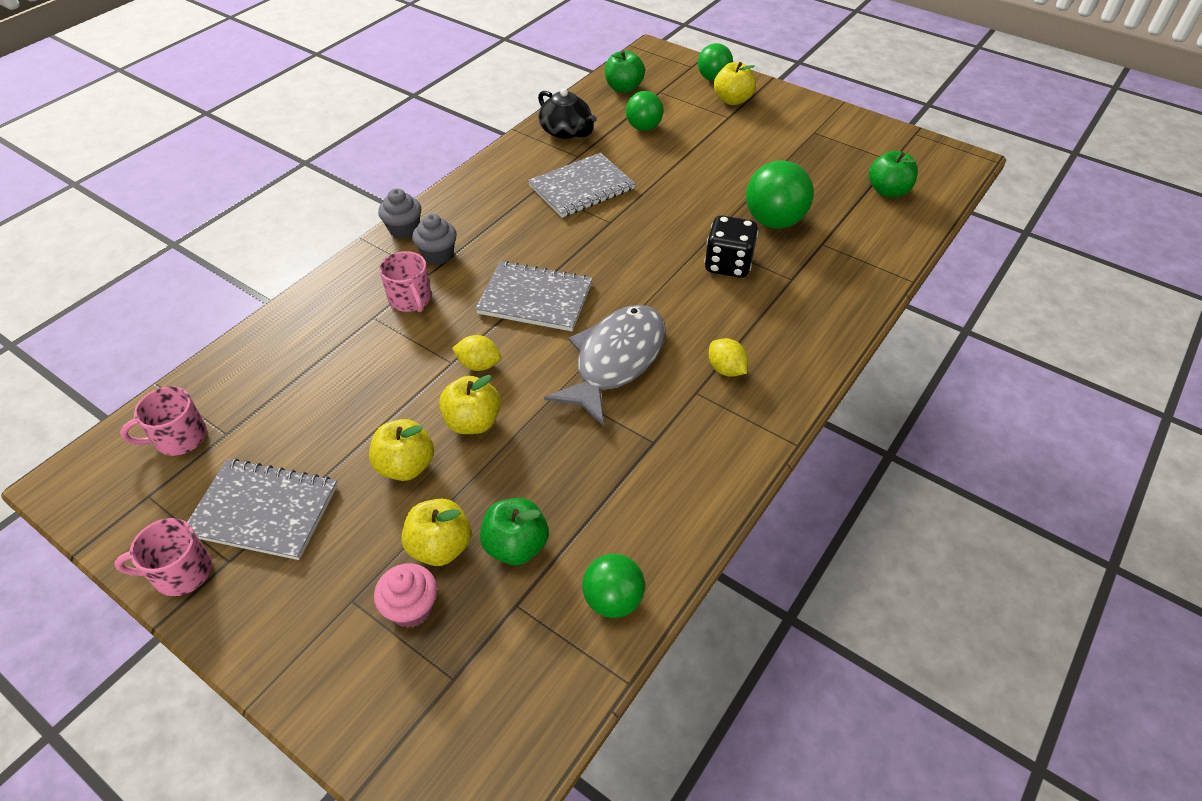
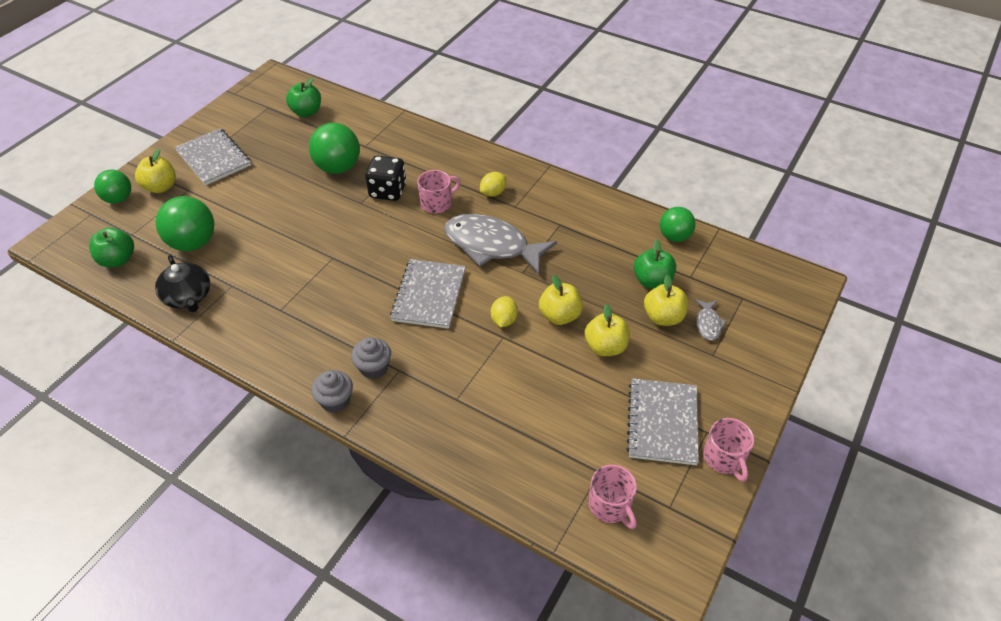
camera: 95 degrees left, 0 degrees up
pink cupcake [374,563,437,628] -> grey fish [696,299,727,341]
pink mug [379,251,432,312] -> pink mug moved to [417,170,461,214]
grey notebook [528,153,636,218] -> grey notebook moved to [175,128,251,185]
black teapot [538,88,597,139] -> black teapot turned 105 degrees clockwise [155,255,210,312]
green ball [626,91,663,131] -> green ball [156,196,214,251], size x1.54

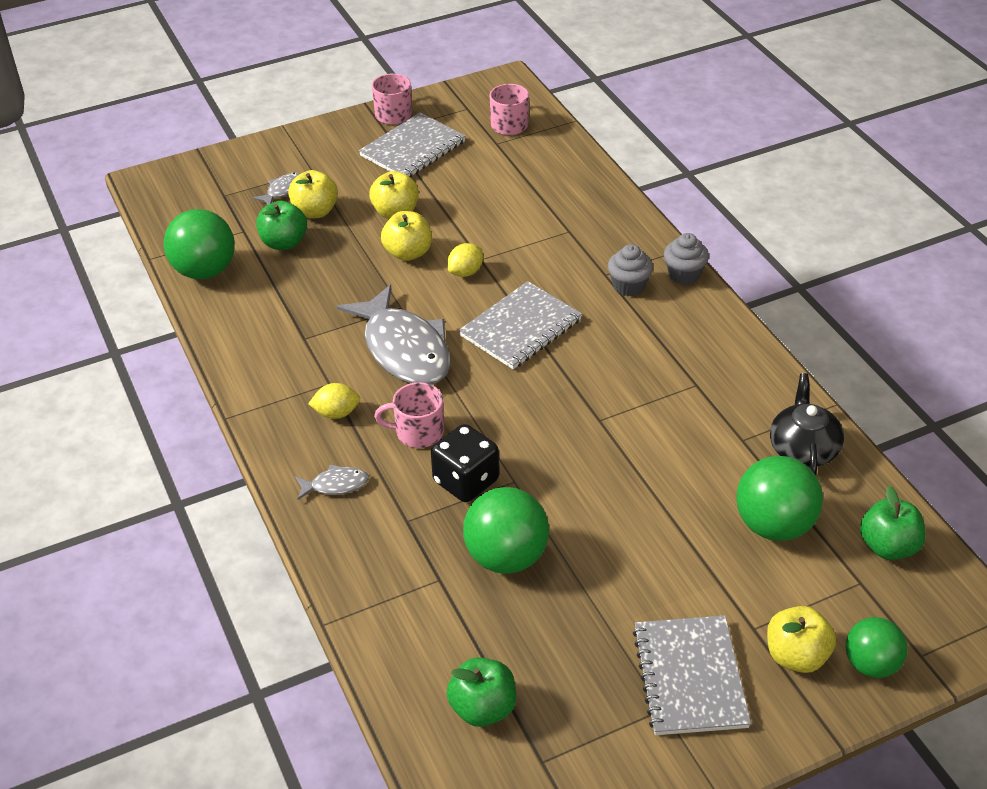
camera: 145 degrees left, 5 degrees down
green ball [660,207,696,242] -> green ball [164,209,235,279], size x1.54
none -> grey fish [295,464,369,500]

